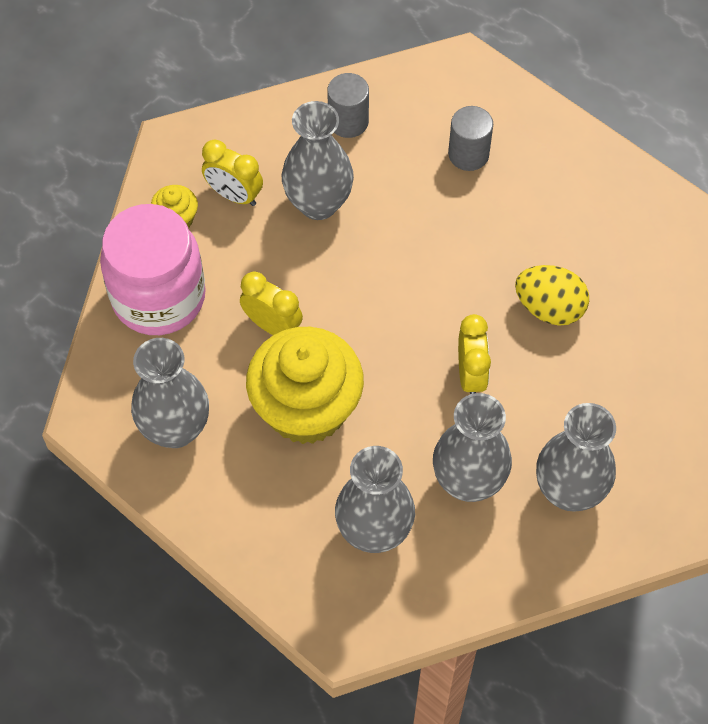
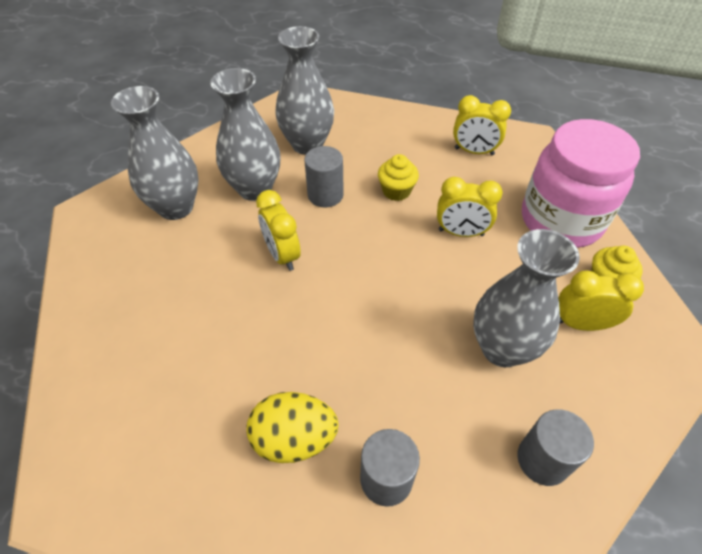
camera: 155 degrees right, 10 degrees down
grey vase [131,338,209,448] -> yellow clock [453,95,511,155]
yellow cupcake [246,327,364,444] -> yellow cupcake [378,154,419,201], size x0.44
yellow egg [515,265,589,325] -> yellow egg moved to [246,392,339,463]
none -> grey cylinder [304,146,344,208]

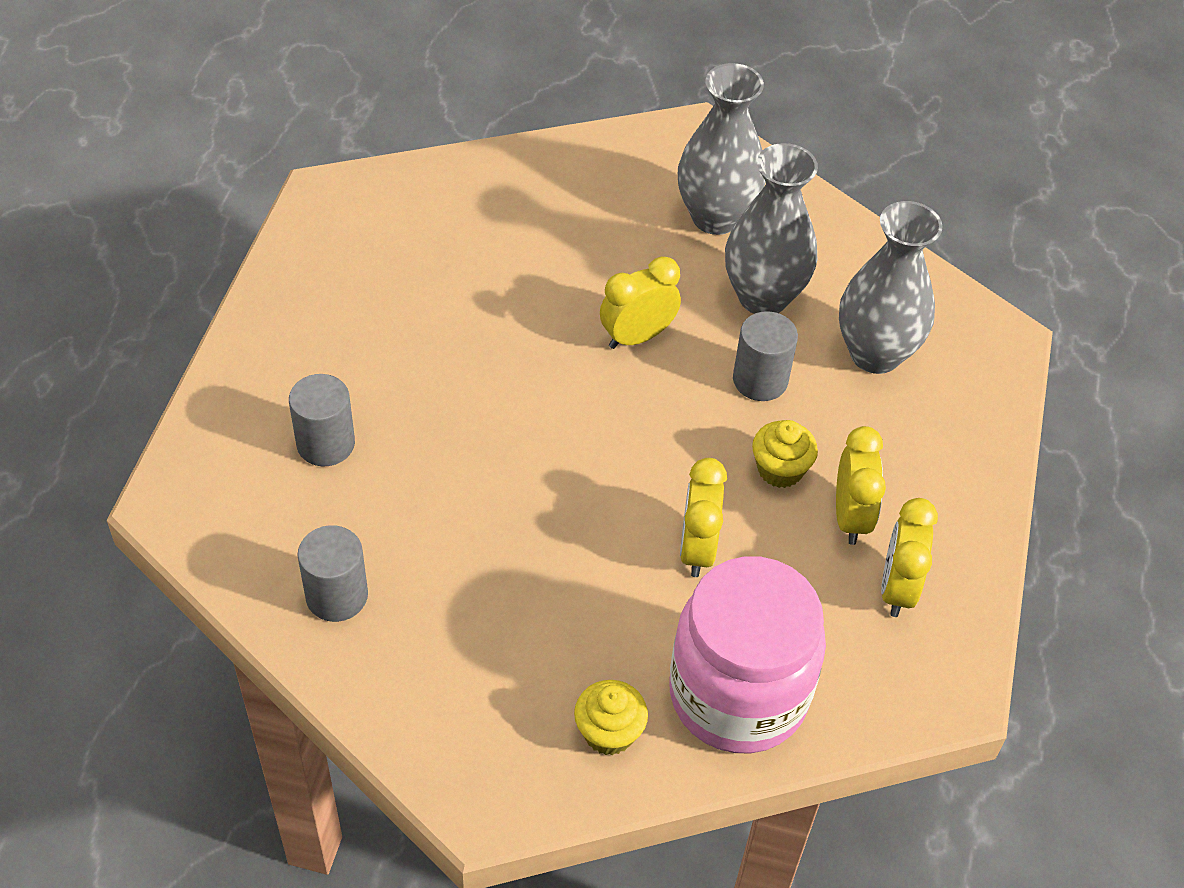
camera: 85 degrees right, 0 degrees up
yellow egg [246,392,339,463] -> none
grey vase [473,229,580,367] -> none
yellow clock [558,271,644,331] -> yellow clock moved to [836,426,886,545]

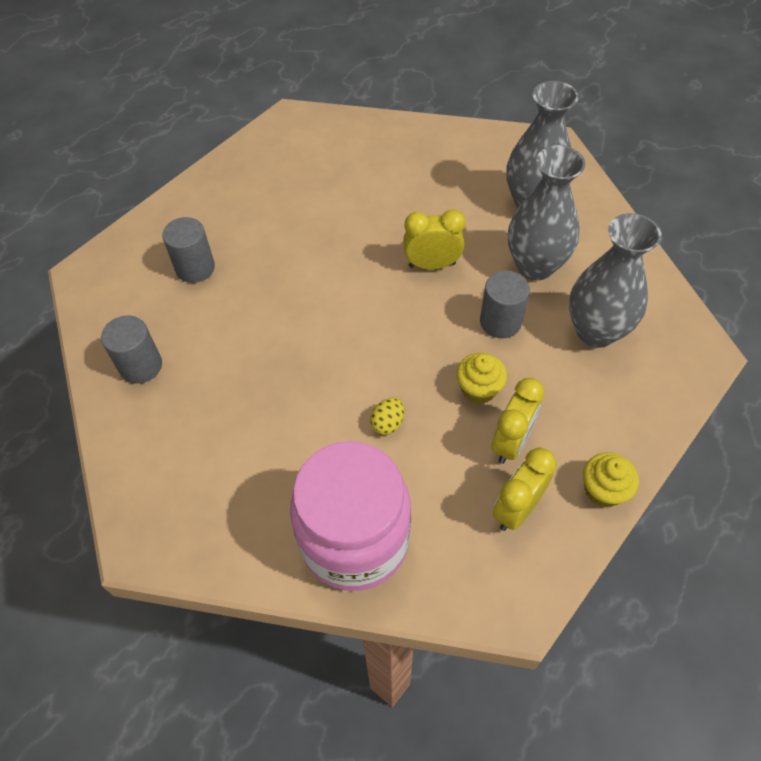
camera: 30 degrees right, 5 degrees up
yellow cupcake [574,680,648,755] -> yellow cupcake moved to [583,452,639,507]
yellow clock [680,458,727,577] -> yellow egg [370,397,404,435]

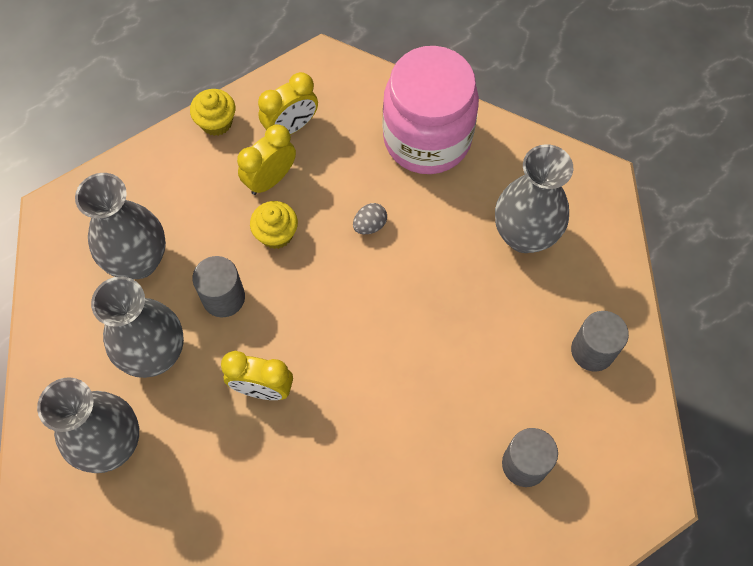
camera: 165 degrees left, 10 degrees up
yellow egg [370,397,404,435] -> grey egg [353,203,387,234]
none -> grey vase [495,144,573,253]

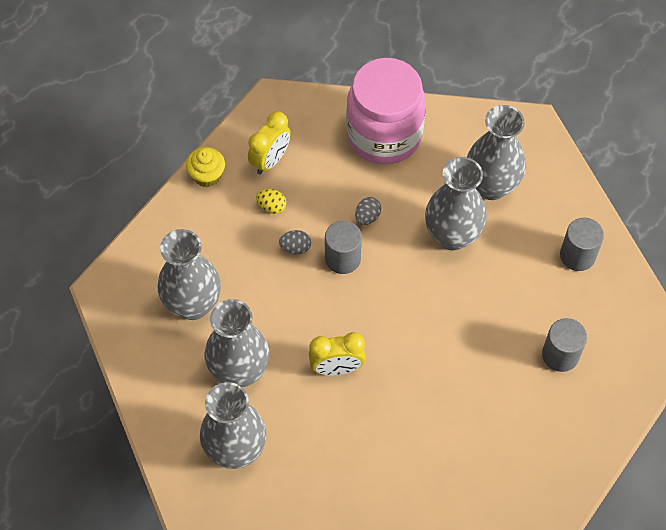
camera: 20 degrees left, 5 degrees down
grey cylinder [192,256,245,317] -> grey cylinder moved to [325,221,362,274]
yellow clock [237,124,296,195] -> yellow egg [256,189,287,214]
yellow cupcake [250,201,298,249] -> grey egg [279,230,311,255]
none -> grey vase [425,157,487,251]

